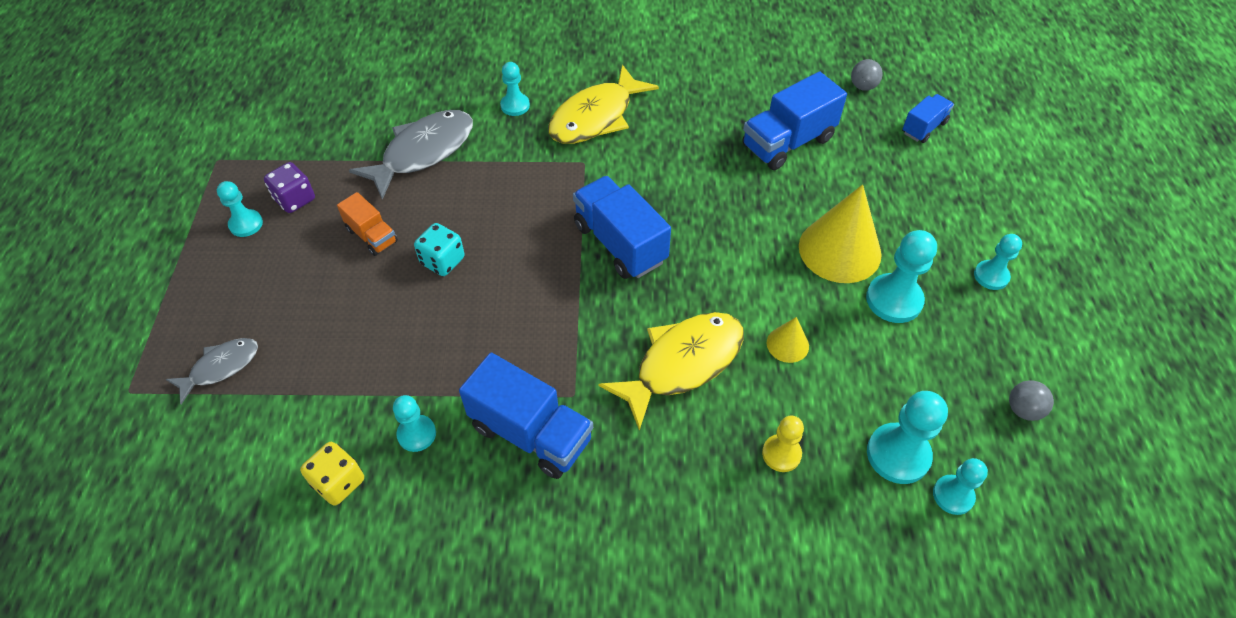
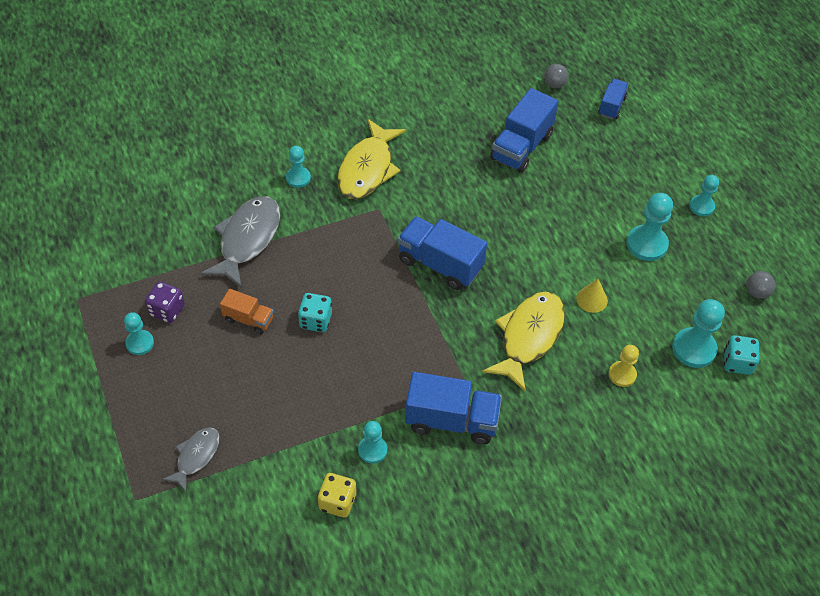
camera: 25 degrees left, 0 degrees up
yellow cone [799,184,882,283] -> none
turquoise pawn [933,458,988,515] -> turquoise dice [724,335,760,375]

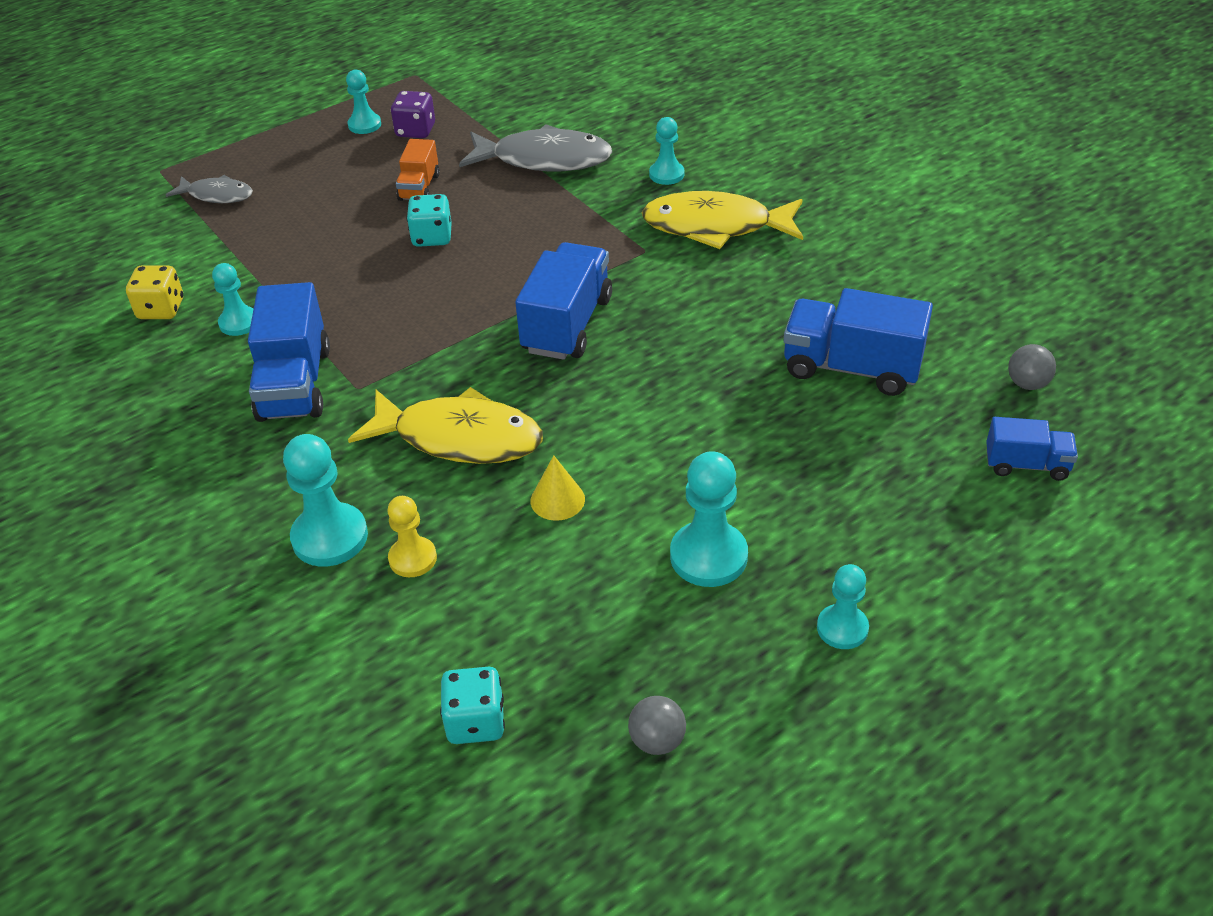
camera: 80 degrees right, 10 degrees down
turquoise pawn [672,299,725,368] -> turquoise pawn moved to [283,434,368,567]

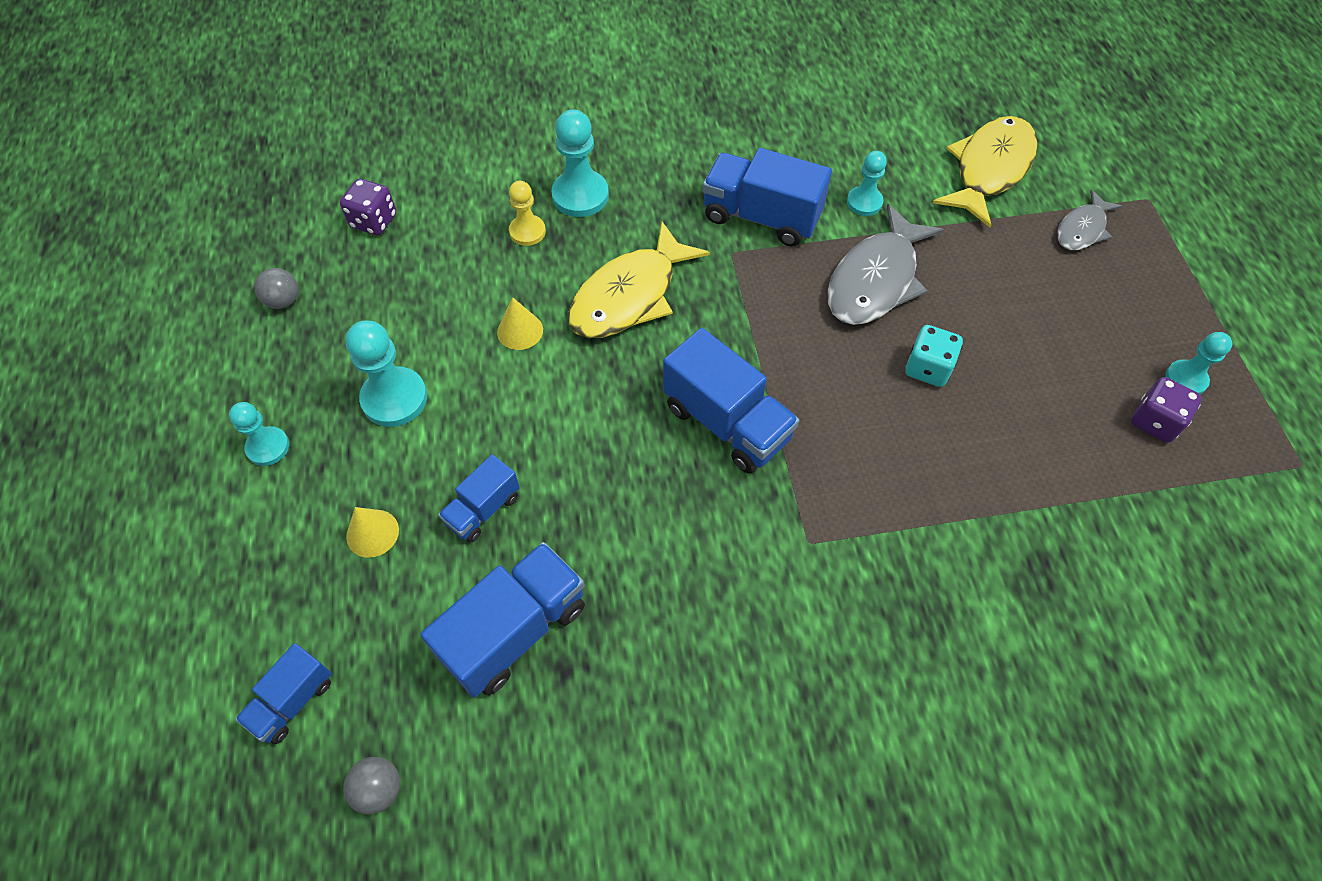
camera: 115 degrees right, 15 degrees up
yellow dice [126,265,183,319] -> none
orange truck [396,139,440,201] -> none
turquoise dice [440,667,505,744] -> purple dice [340,179,396,235]
grey fish [459,124,612,172] -> grey fish moved to [828,204,944,325]
yellow fish [641,191,803,249] -> yellow fish moved to [933,116,1038,228]
turquoise pawn [649,117,685,185] -> none
none -> yellow cone [346,507,399,558]
none -> blue truck [438,454,520,543]

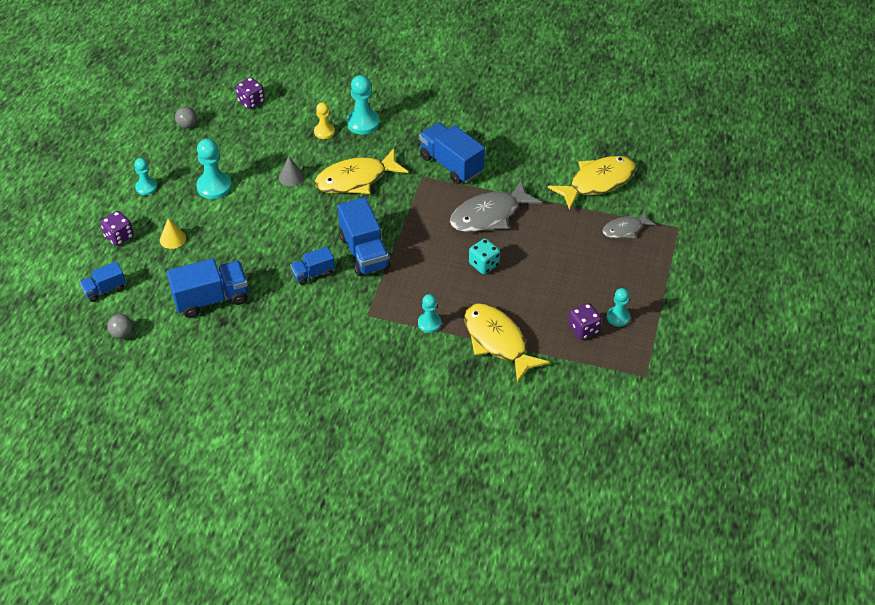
camera: 25 degrees right, 10 degrees down
blue truck [438,454,520,543] -> blue truck moved to [290,247,335,285]
yellow cone [497,297,543,350] -> grey cone [279,157,304,186]
turquoise pawn [847,151,887,216] -> turquoise pawn moved to [418,294,441,333]
none -> purple dice [100,211,134,246]
none -> yellow fish [464,304,550,383]

